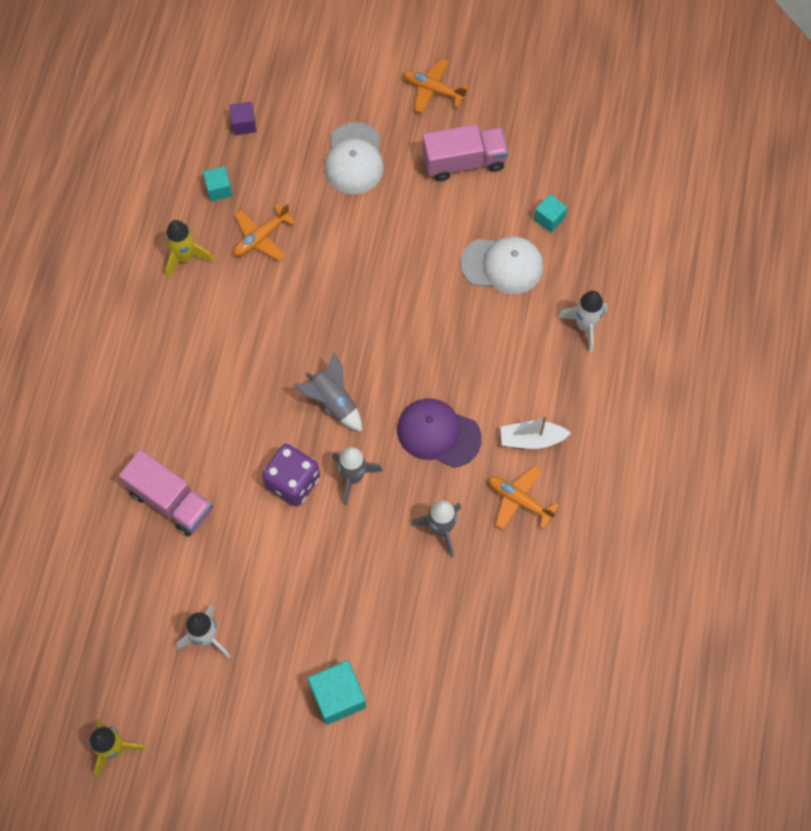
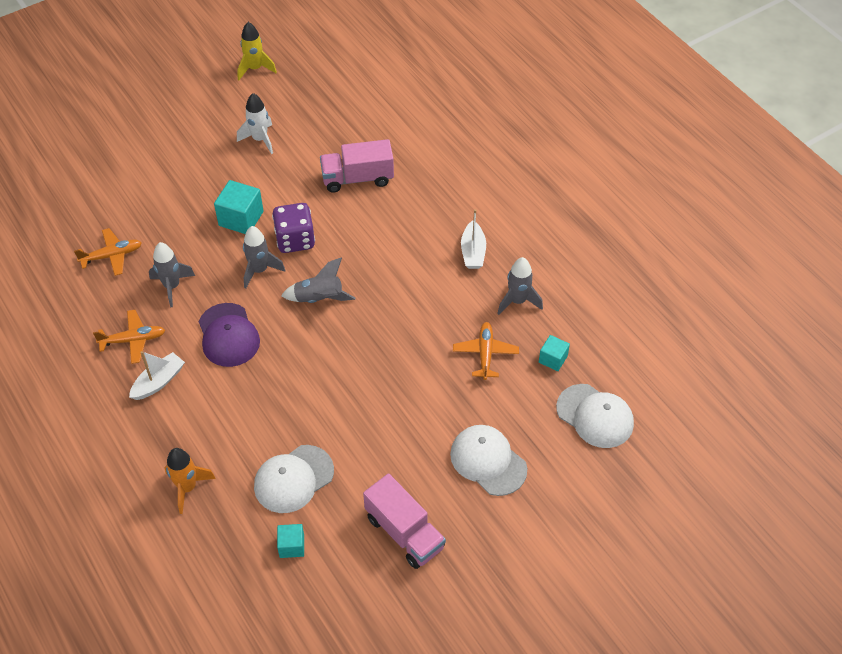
camera: 135 degrees right, 15 degrees down
yellow rocket [165,220,214,279] -> grey rocket [497,257,543,315]
purple cube [229,102,256,135] -> white cap [556,384,634,448]
turquoise cube [308,660,366,725] -> turquoise cube moved to [214,180,263,234]
purple cap [397,398,482,468] -> purple cap turned 90 degrees clockwise [199,303,260,367]
orange plane [402,58,469,113] -> orange plane moved to [74,228,142,276]
pink truck [422,124,508,181] -> pink truck turned 75 degrees counterclockwise [363,473,446,569]
white rocket [558,291,608,352] -> orange rocket [165,448,216,514]
none -> white boat [461,209,486,269]

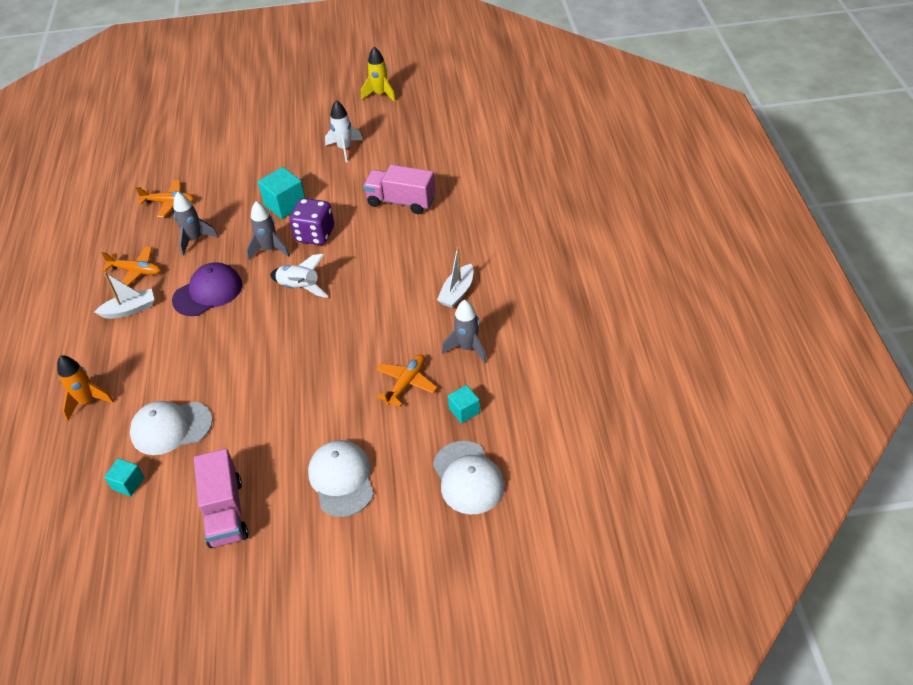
camera: 30 degrees right, 5 degrees down
purple cap [199,303,260,367] -> purple cap turned 135 degrees counterclockwise [172,262,242,316]
grey rocket [281,257,355,303] -> white rocket [270,254,328,298]

